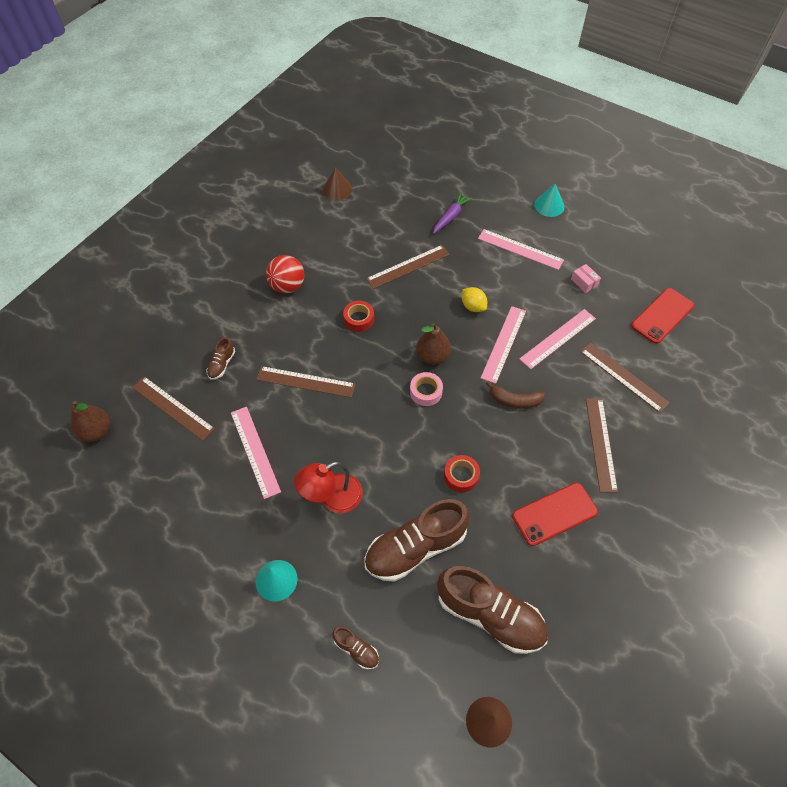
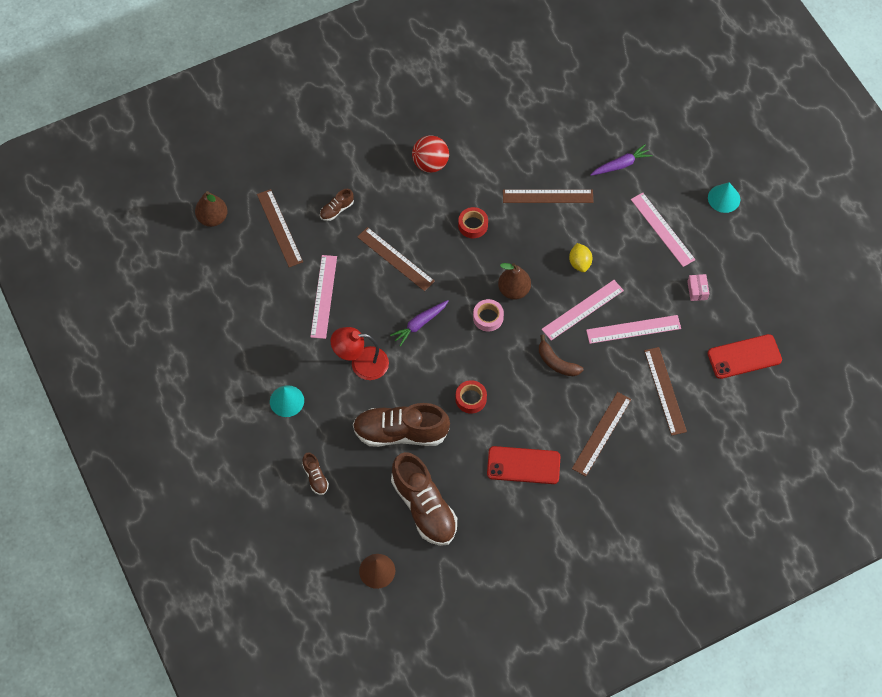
camera: 30 degrees right, 5 degrees up
brown cone [323,167,352,200] -> none
none -> purple carrot [390,300,449,346]

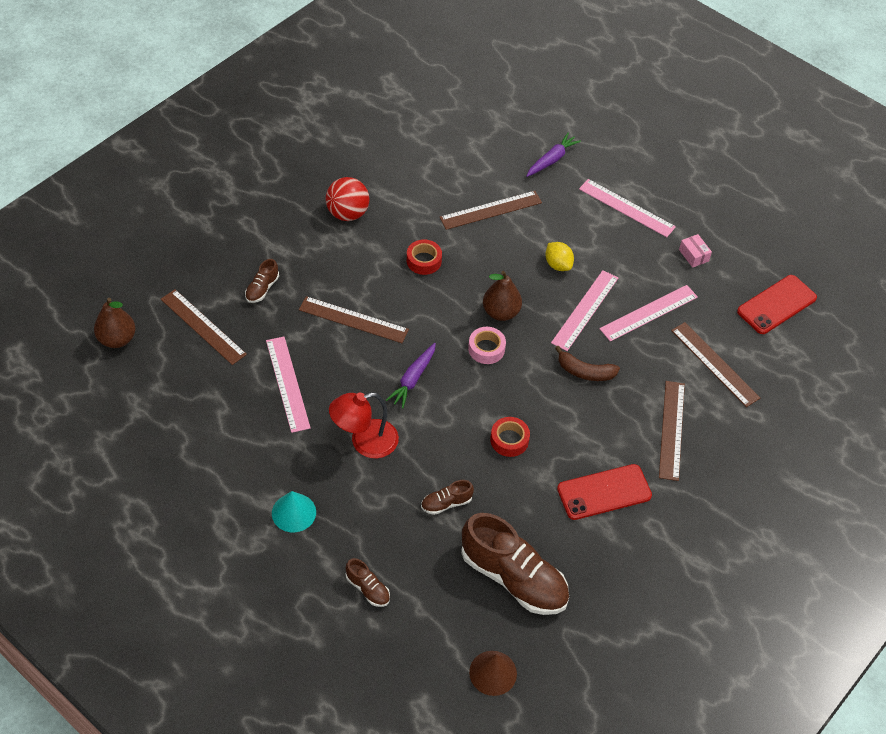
camera: 25 degrees left, 10 degrees down
brown shoe [353,403,450,447] -> brown shoe [421,480,474,515], size x0.45
turquoise cone [708,182,740,213] -> none

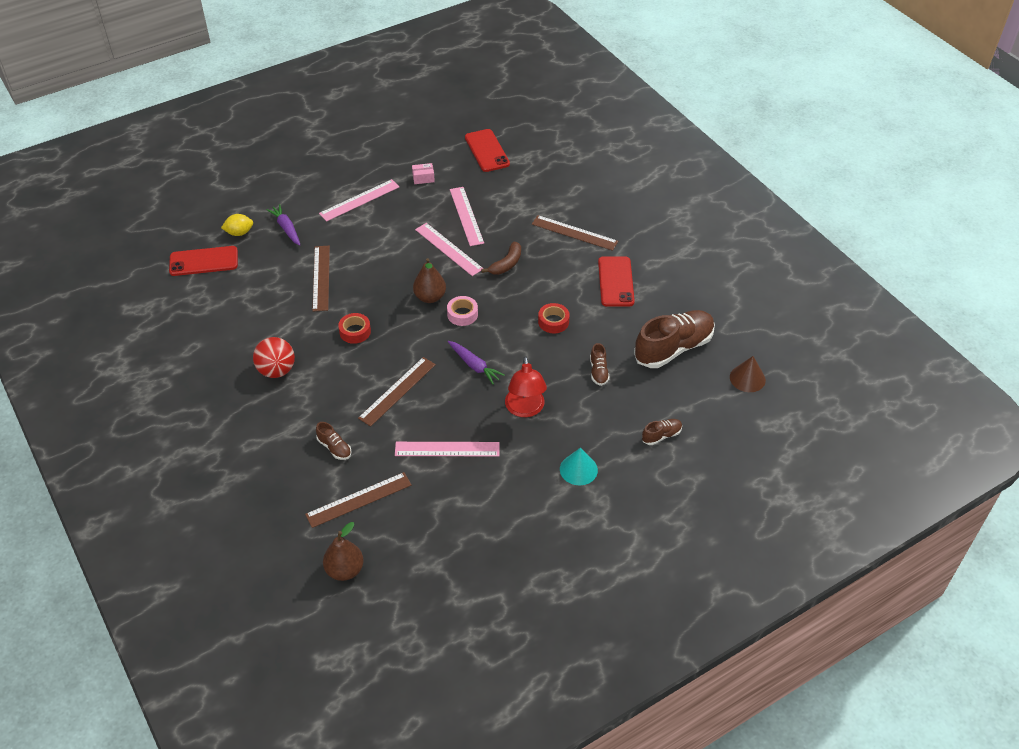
camera: 70 degrees left, 5 degrees down
yellow lemon [545,242,574,271] -> yellow lemon moved to [221,214,253,236]
brown ruler [671,322,760,407] -> none
none -> red phone [169,246,238,276]

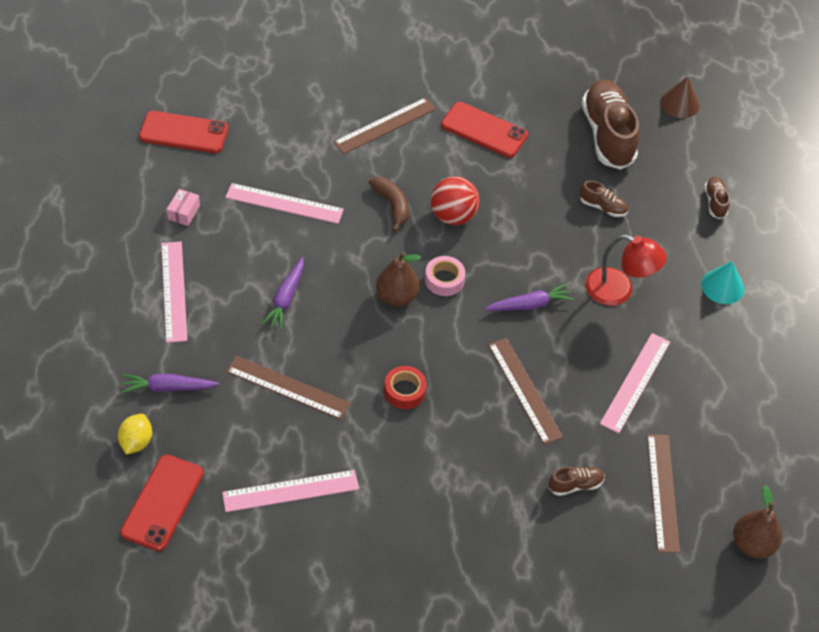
camera: 65 degrees left, 5 degrees up
red ball [253,337,295,378] -> red ball moved to [431,176,480,225]
pink ruler [415,223,484,276] -> pink ruler moved to [222,470,359,512]
red tape [538,303,570,333] -> none
none -> purple carrot [261,257,304,330]

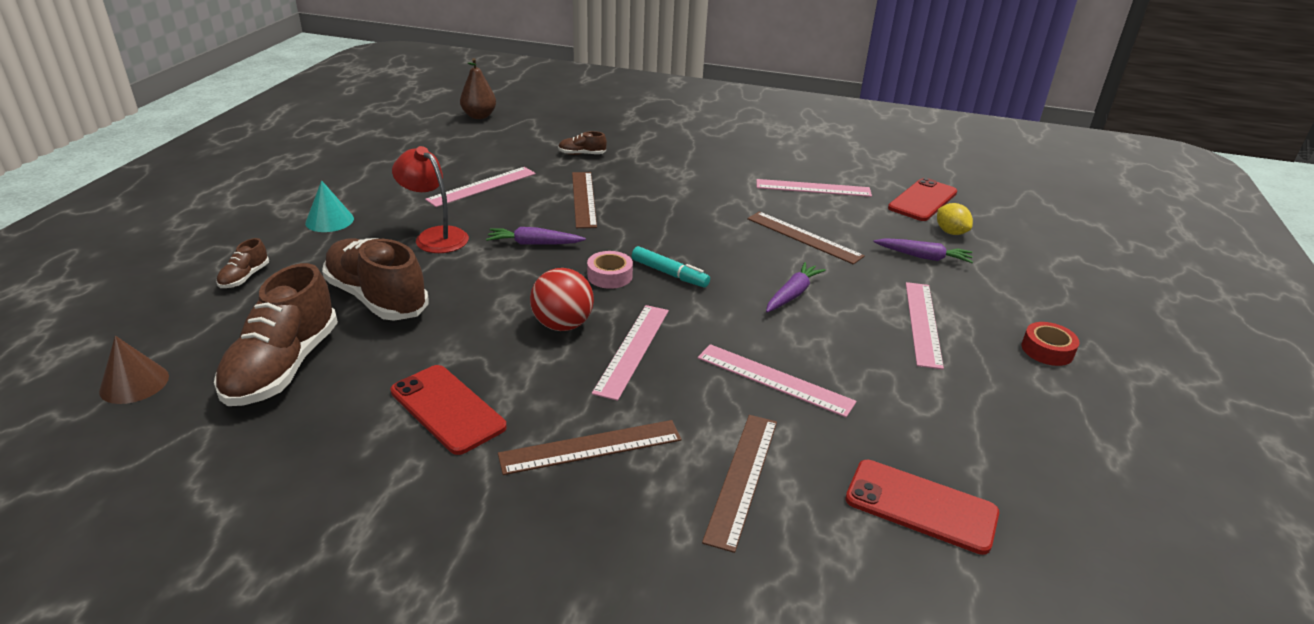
camera: 160 degrees left, 20 degrees down
yellow lemon [118,414,152,455] -> yellow lemon turned 60 degrees counterclockwise [937,203,973,235]
pink box [167,189,200,226] -> none
brown banana [369,177,409,232] -> pink ruler [592,305,669,401]
brown pear [376,252,421,306] -> turquoise marker [632,246,710,288]
red tape [384,366,427,409] -> red tape moved to [1022,322,1080,366]
brown shoe [580,181,628,217] -> brown shoe [322,238,429,321], size x2.23
brown ruler [647,434,680,553] -> brown ruler moved to [702,415,777,553]

